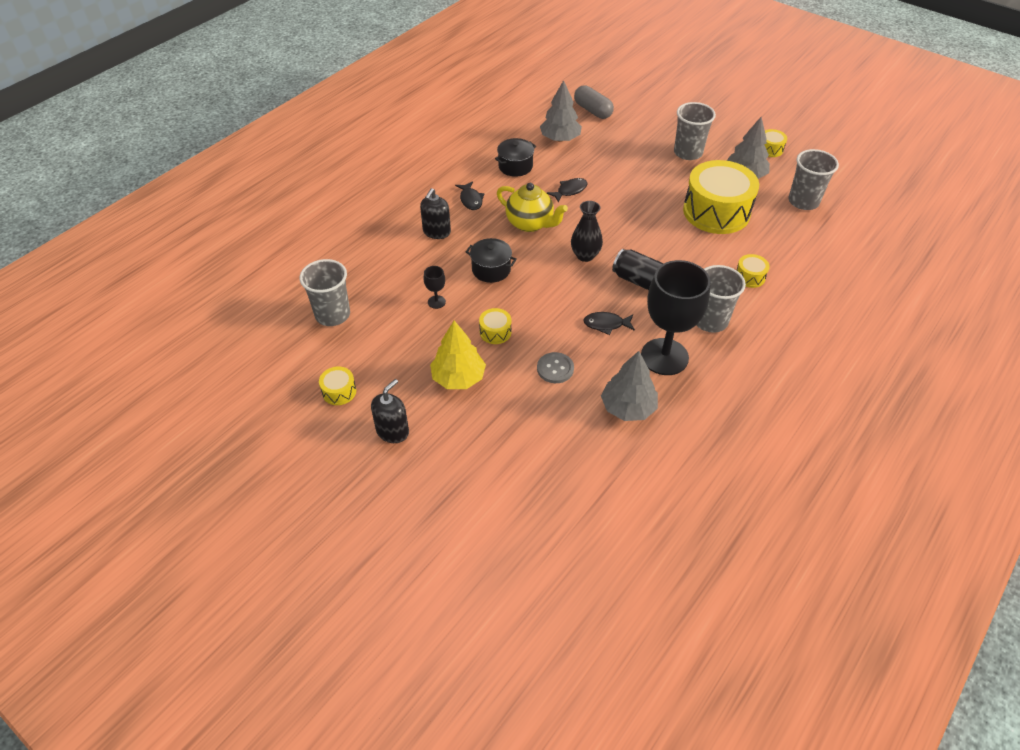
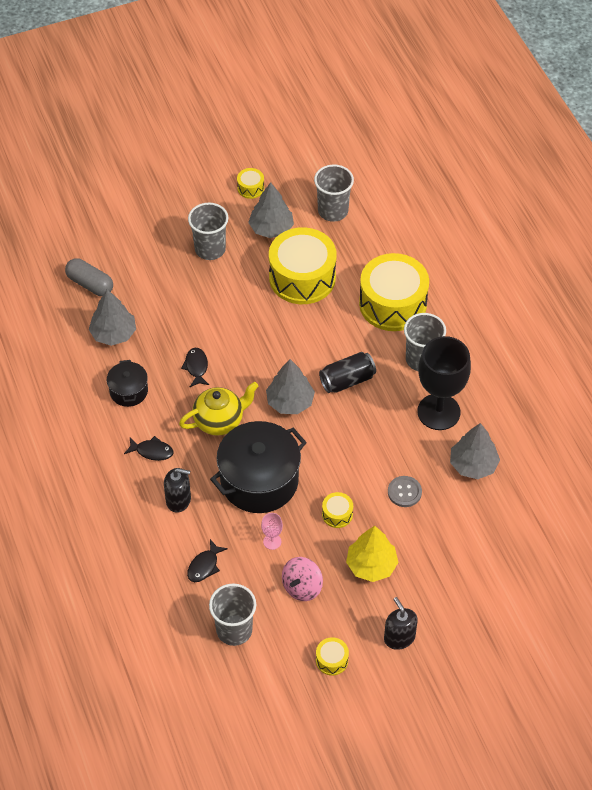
camera: 60 degrees left, 5 degrees up
black soap dispenser [420,188,451,239] -> black soap dispenser turned 45 degrees counterclockwise [164,468,191,513]
black goblet [423,266,446,309] -> pink goblet [261,513,283,550]
black pot [466,238,517,283] -> black pot [210,421,307,513], size x1.96
black vase [571,201,603,262] -> grey tree [266,359,315,414]
grey capsule [574,85,614,119] -> grey capsule turned 45 degrees clockwise [65,258,113,296]
black fish [583,312,635,335] -> black fish moved to [187,539,228,582]
yellow drum [737,254,770,288] -> yellow drum [359,253,429,331], size x2.39
none -> pink spinning top [282,557,323,601]

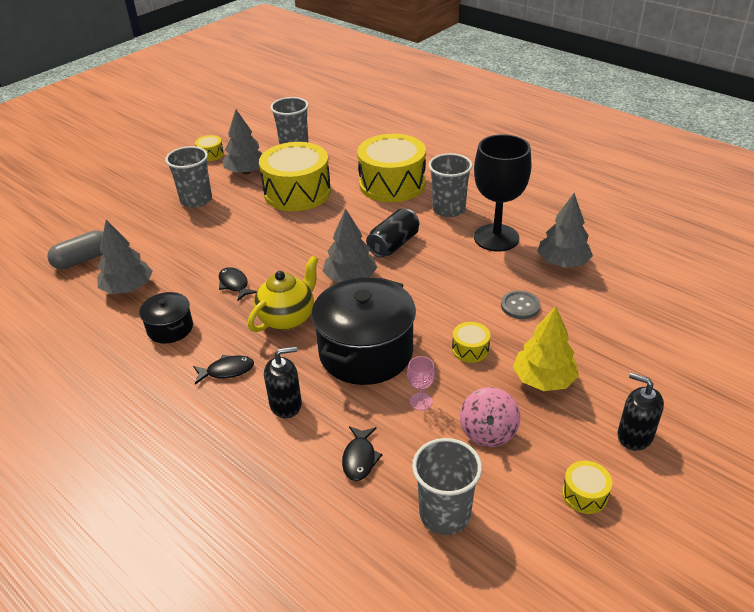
camera: 25 degrees left, 15 degrees down
grey capsule [65,258,113,296] -> grey capsule turned 45 degrees counterclockwise [47,230,103,270]

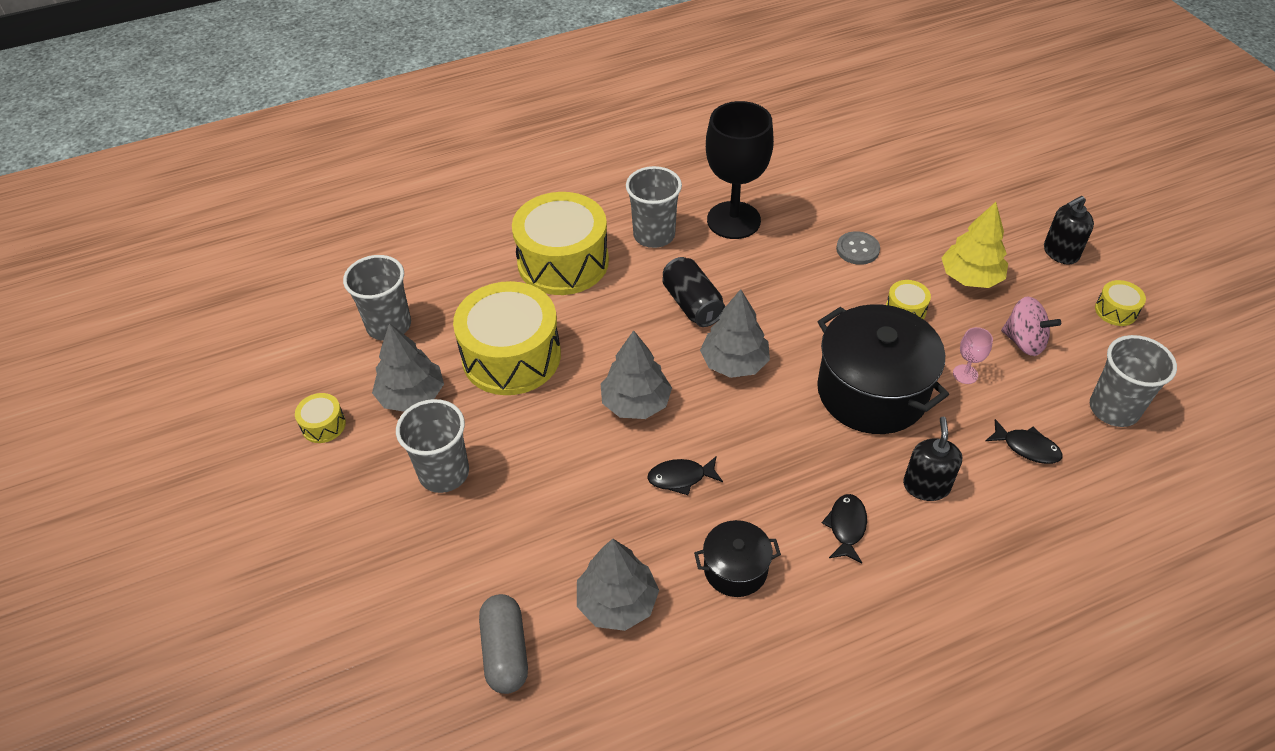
camera: 65 degrees left, 10 degrees up
yellow teapot [248,256,318,332] -> none
grey tree [537,193,593,268] -> grey tree moved to [601,330,672,419]

